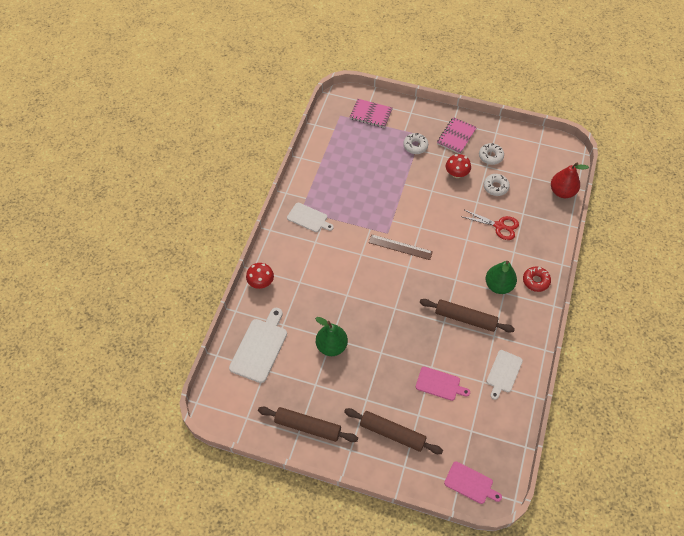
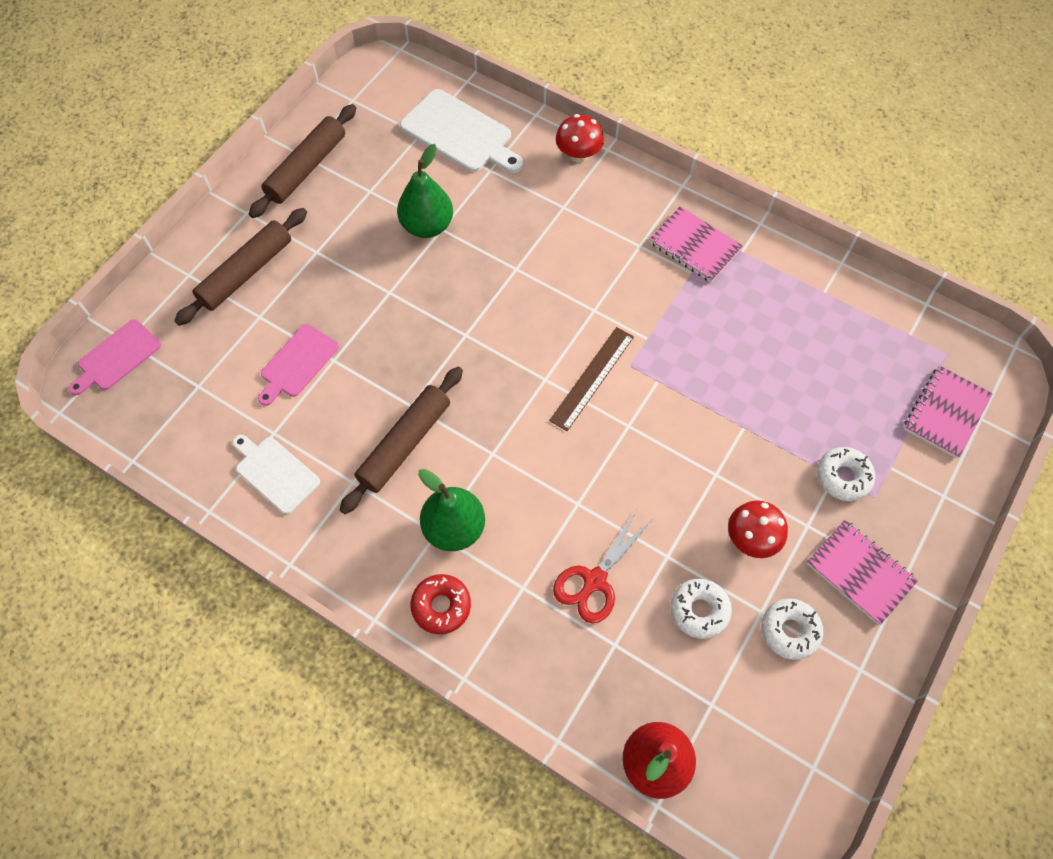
camera: 105 degrees right, 5 degrees up
white cutting board [287,202,334,232] -> pink notebook [649,206,743,282]

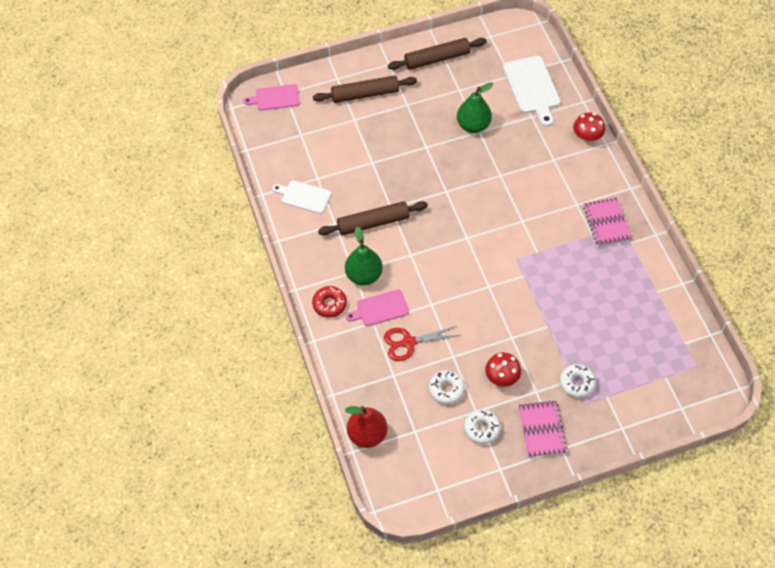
camera: 40 degrees right, 5 degrees down
white cutting board [233,435,320,514] -> white cutting board turned 60 degrees counterclockwise [272,180,331,214]
pink cutting board [258,324,339,406] -> pink cutting board moved to [346,289,409,326]
brown ruler [549,327,634,431] -> none
pink notebook [904,365,993,458] -> none

